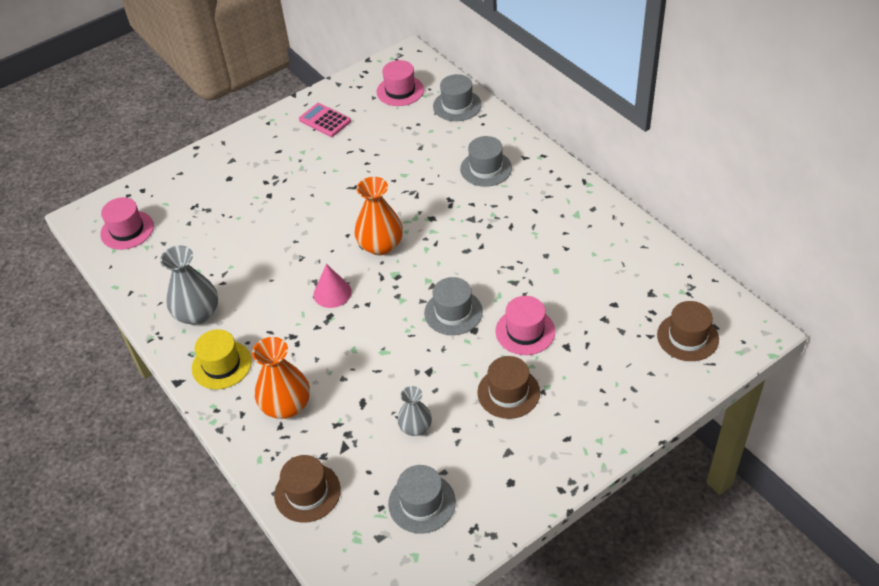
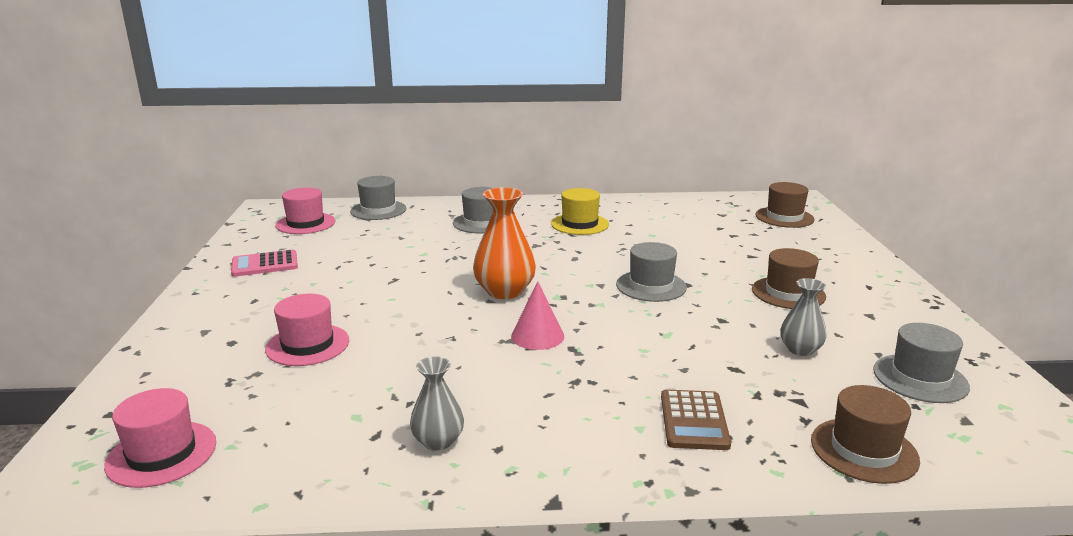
camera: 60 degrees left, 25 degrees down
grey vase [160,245,218,325] -> grey vase [410,356,464,451], size x0.61
yellow hat [192,329,252,389] -> yellow hat moved to [551,188,609,235]
orange vase [252,337,310,419] -> brown calculator [661,389,731,450]
pink hat [495,296,555,355] -> pink hat moved to [265,294,349,366]

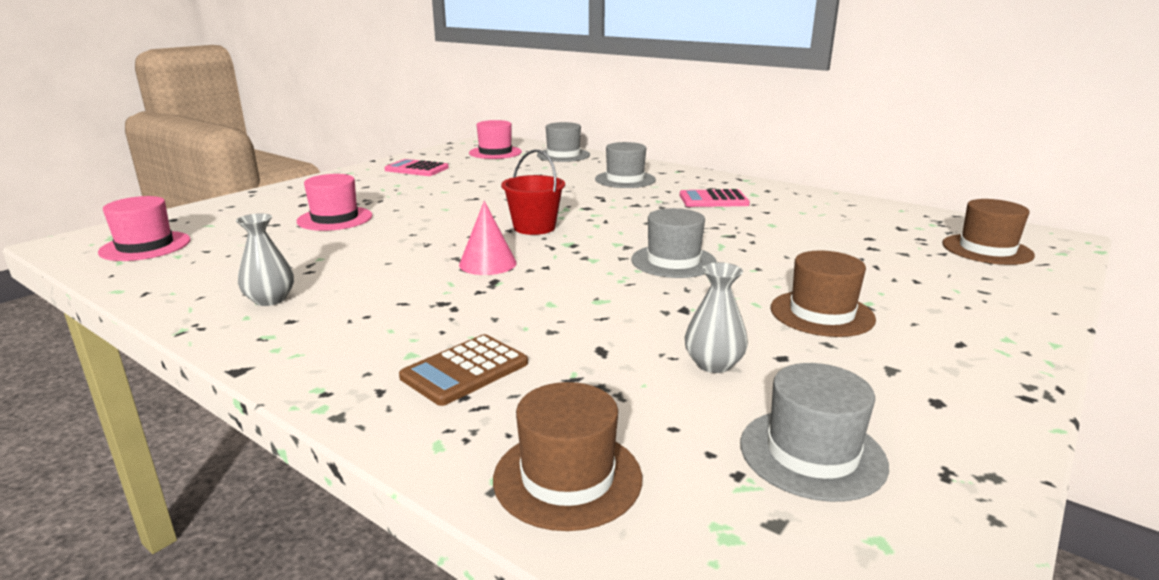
camera: 40 degrees right, 0 degrees up
orange vase [473,187,536,299] -> red bucket [501,150,565,235]
yellow hat [551,188,609,235] -> pink calculator [680,189,750,207]

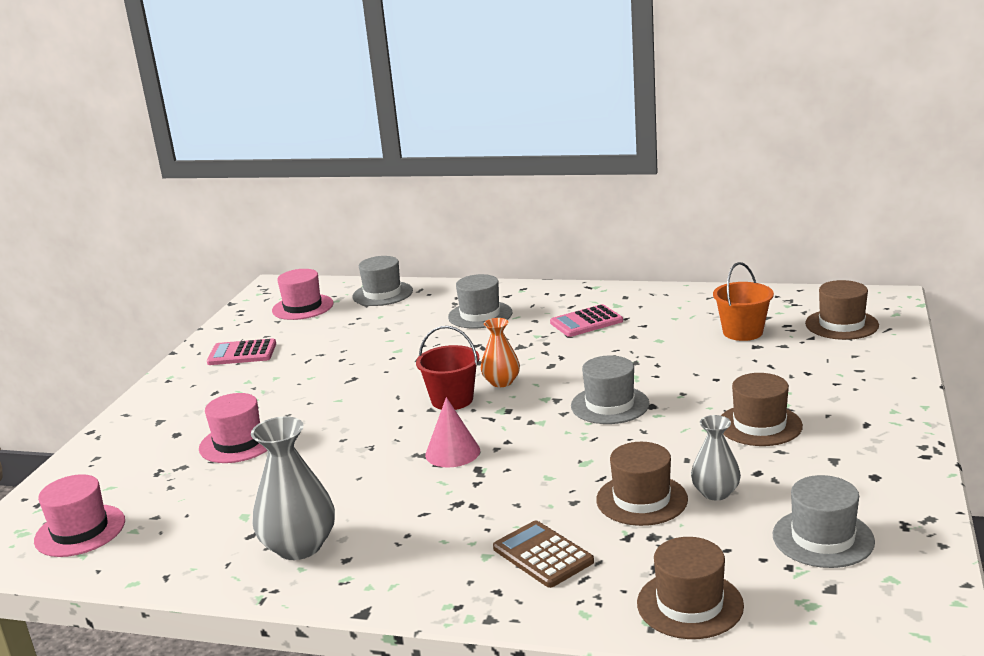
camera: 20 degrees left, 0 degrees up
grey vase [236,213,294,306] -> grey vase [251,417,335,560], size x1.64
brown calculator [399,334,528,406] -> brown calculator turned 120 degrees clockwise [493,520,594,588]
none -> orange vase [481,318,520,387]
none -> brown hat [596,442,688,526]
none -> orange bucket [713,262,774,341]

